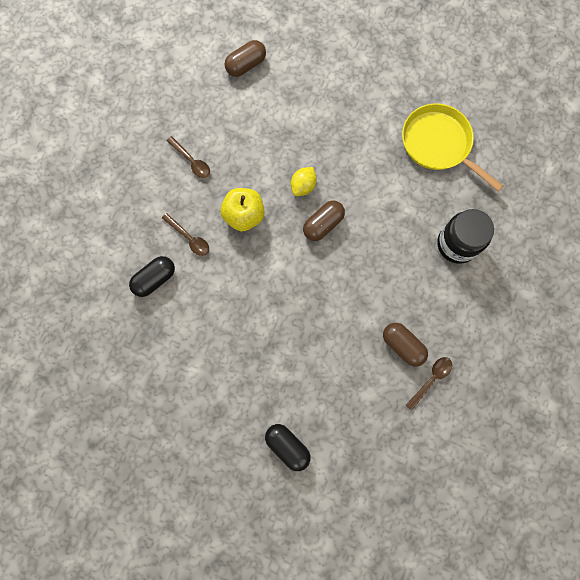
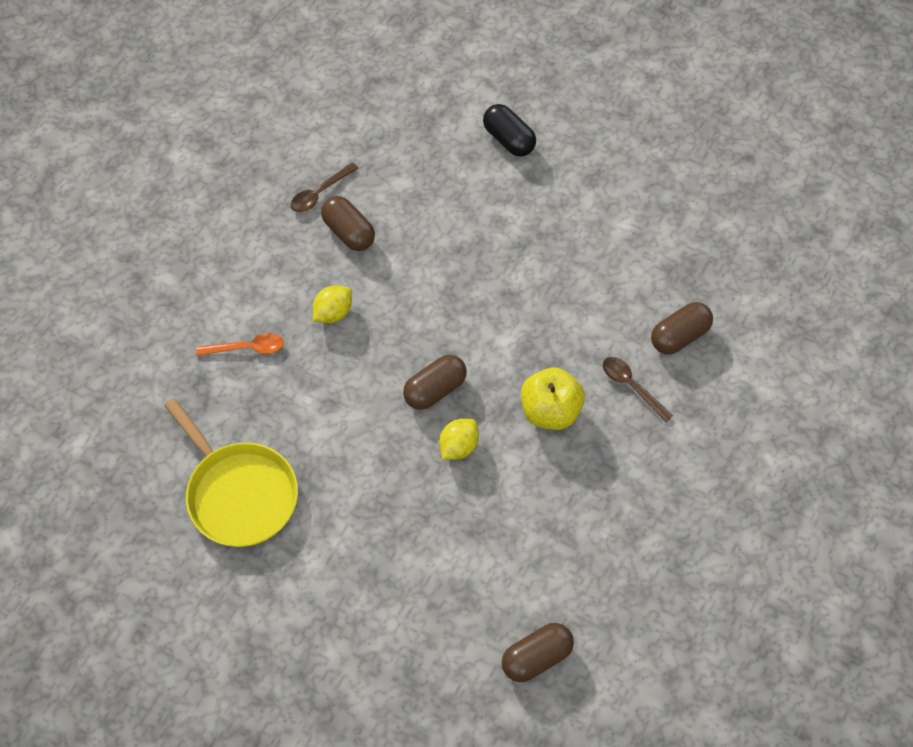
camera: 175 degrees left, 15 degrees down
black capsule [129,256,175,297] -> brown capsule [651,302,713,354]
brown spoon [167,136,210,178] -> none
black jar [437,209,494,264] -> orange spoon [196,333,284,356]
none -> yellow lemon [313,285,352,323]

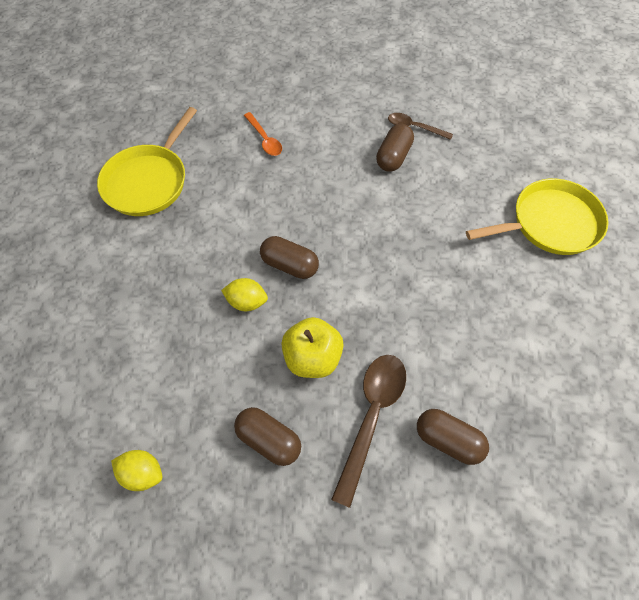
camera: 65 degrees right, 0 degrees up
yellow lemon [313,285,352,323] -> yellow lemon moved to [111,450,163,491]
black capsule [483,104,536,157] -> yellow pan [466,178,609,255]
brown capsule [502,623,574,682] -> brown capsule moved to [234,407,301,466]
brown spoon [603,357,673,422] -> brown spoon [331,355,406,508], size x1.73

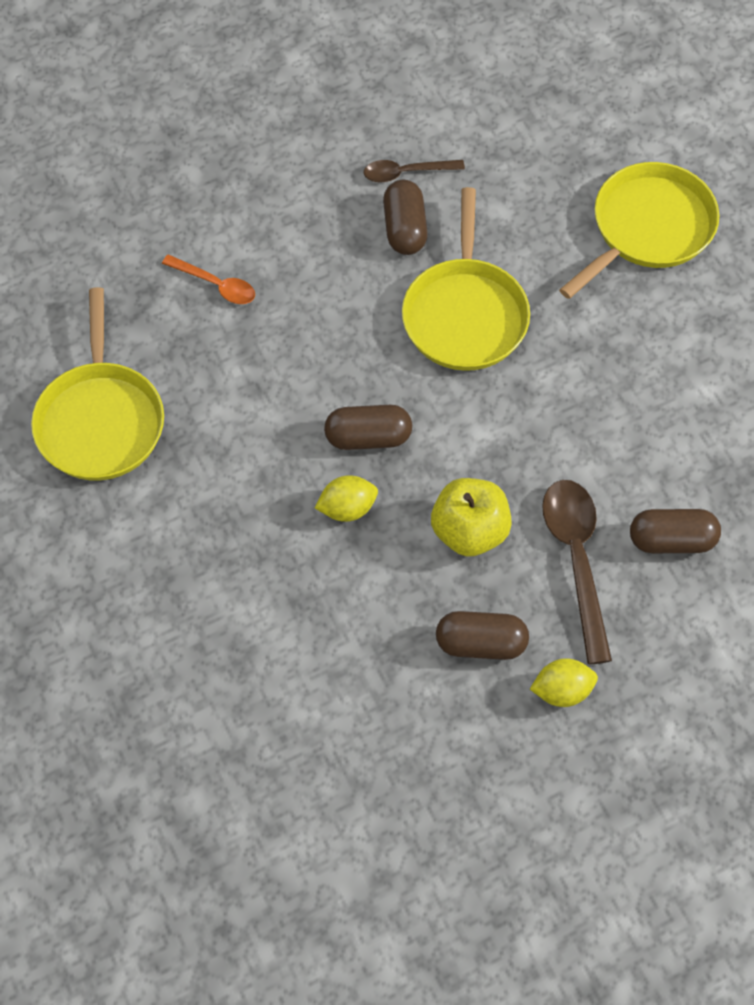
camera: 30 degrees left, 0 degrees up
yellow lemon [111,450,163,491] -> yellow lemon moved to [530,658,598,707]
none -> yellow pan [402,187,530,371]

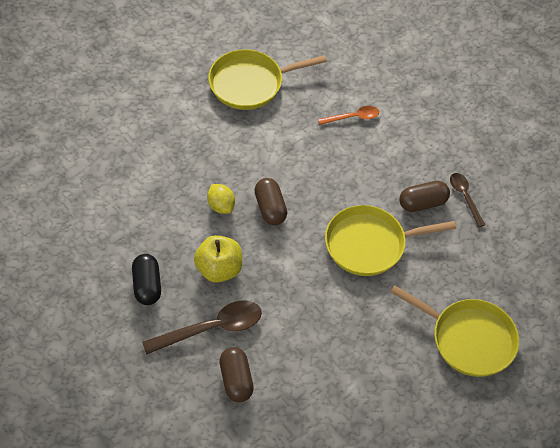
camera: 75 degrees right, 5 degrees down
orange spoon [162,254,255,304] -> orange spoon turned 120 degrees counterclockwise [318,106,379,125]
brown capsule [436,611,529,660] -> black capsule [132,254,161,305]
yellow lemon [530,658,598,707] -> none

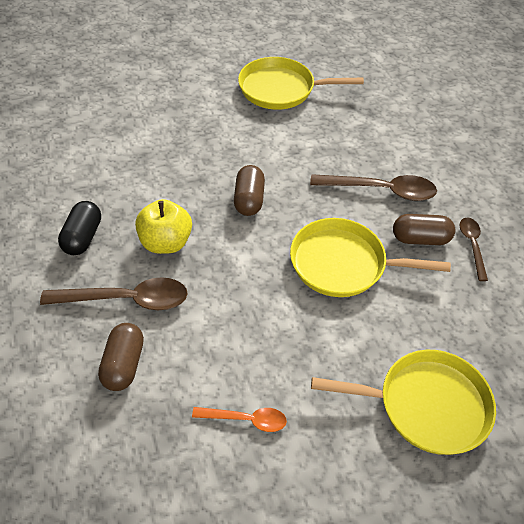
camera: 20 degrees right, 5 degrees down
yellow lemon [207,184,235,214] -> none
orange spoon [318,106,379,125] -> orange spoon moved to [192,407,287,432]
yellow pan [390,285,519,377] -> yellow pan turned 45 degrees counterclockwise [311,350,496,455]
none -> brown spoon [310,174,437,201]

